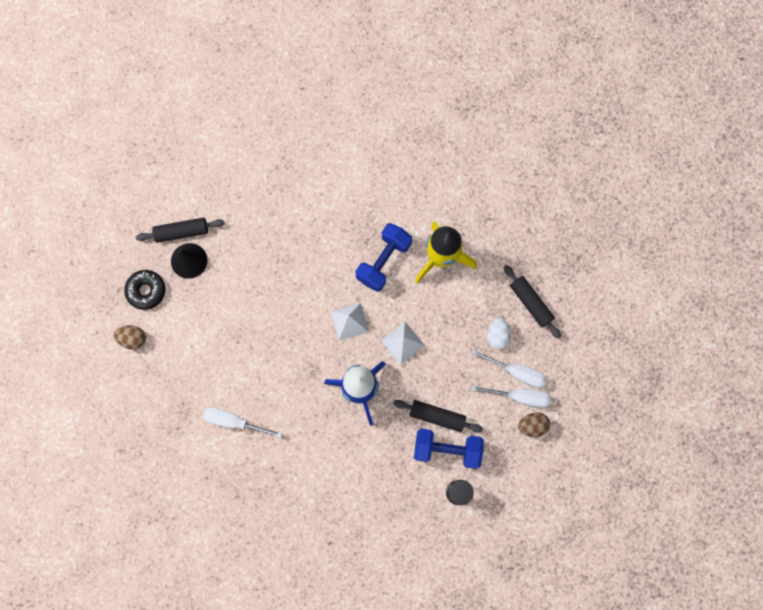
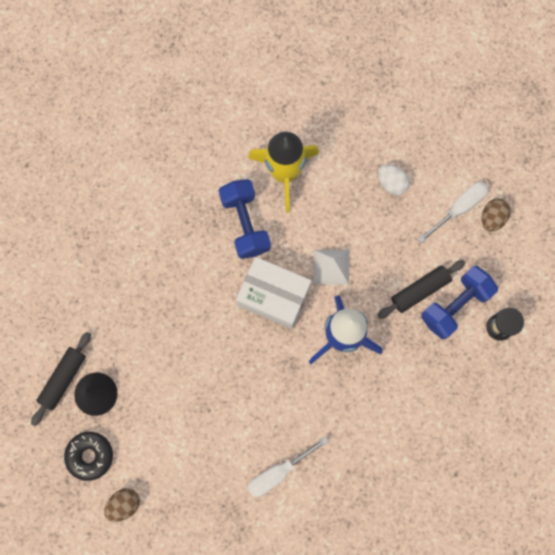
camera: 50 degrees left, 0 degrees up
white pyramid [331,303,369,341] -> white box [236,257,312,329]
white screwdriver [471,349,547,388] -> none
black rolling pin [504,265,561,339] -> none

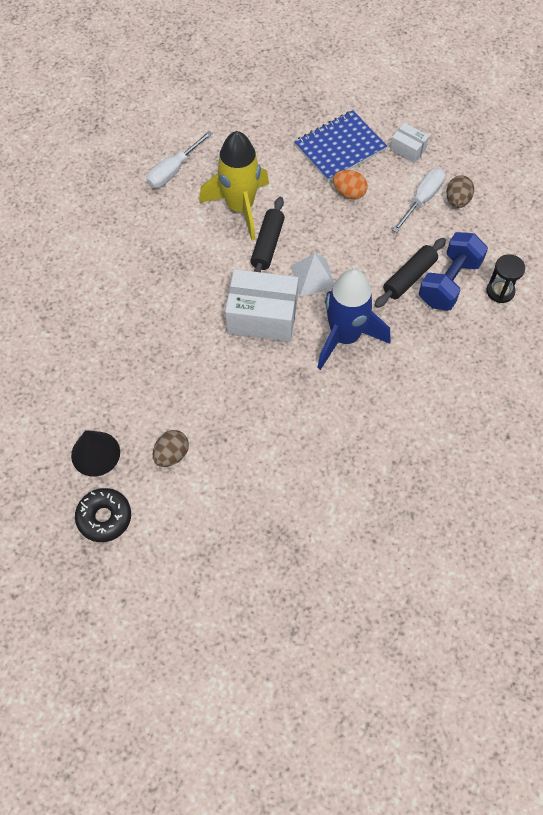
camera: 15 degrees left, 15 degrees down
black rolling pin [31,332,91,426] -> black rolling pin moved to [251,197,285,272]
brown egg [104,488,140,522] -> brown egg moved to [153,430,189,467]
blue dumbbell [219,179,271,259] -> none
white screwdriver [248,437,329,497] -> white screwdriver moved to [146,131,213,188]
white egg [378,164,410,195] -> orange egg [333,170,368,200]
none -> blue notebook [294,110,387,181]
none -> white box [390,123,429,163]

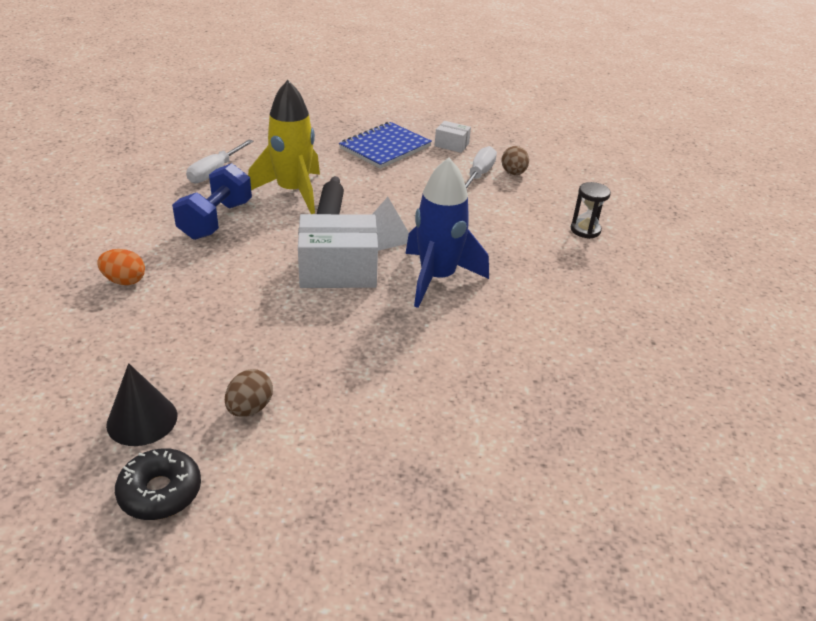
camera: 15 degrees left, 25 degrees down
orange egg [333,170,368,200] -> orange egg moved to [97,249,145,285]
black rolling pin [375,238,446,308] -> none
blue dumbbell [419,232,488,311] -> blue dumbbell moved to [172,163,252,240]

